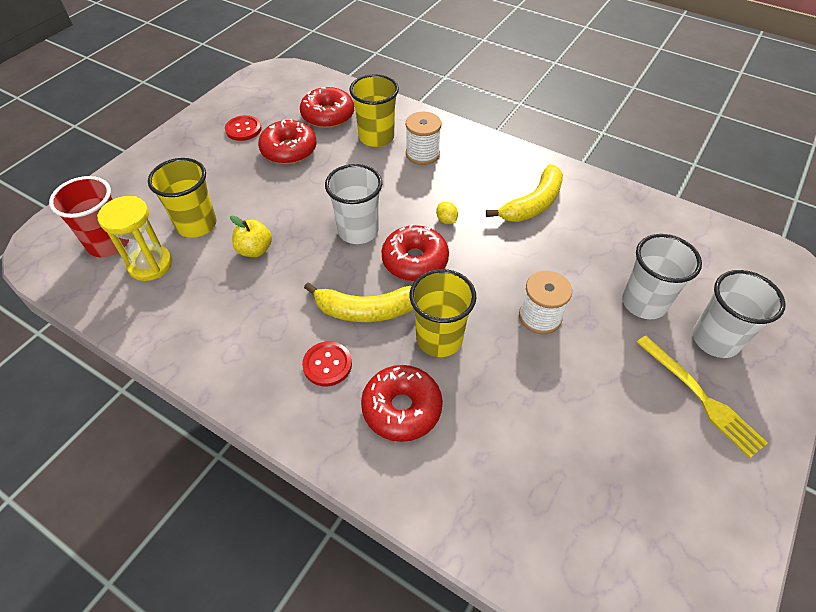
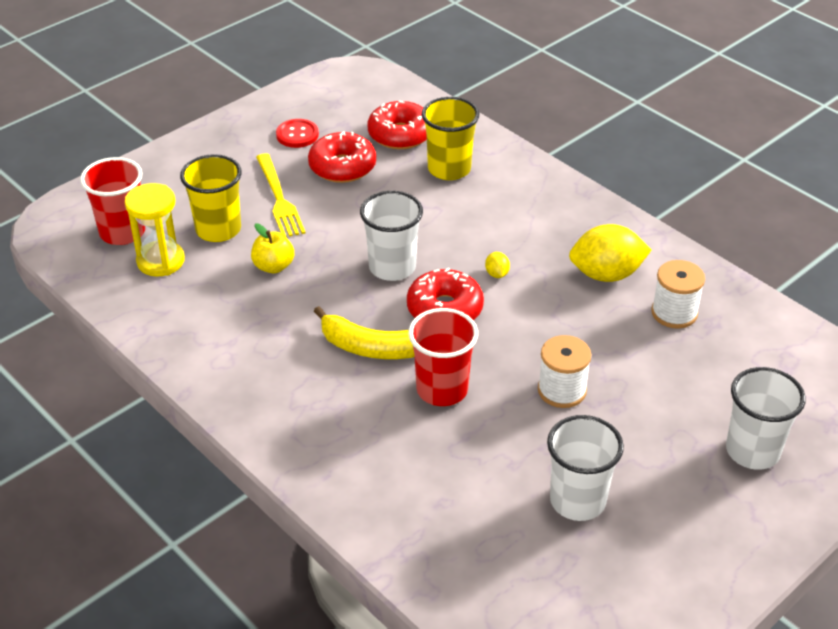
camera: 15 degrees right, 10 degrees down
red button [302,341,352,386] -> none
red donut [361,365,443,442] -> none
white spool [406,112,442,165] -> white spool moved to [651,260,705,329]
yellow cup [410,269,476,357] -> red cup [408,308,478,406]
yellow banana [486,164,563,222] -> yellow lemon [569,224,651,282]
white cup [622,234,702,319] -> white cup moved to [547,415,624,521]
yellow fork [636,336,768,458] -> yellow fork moved to [256,154,305,237]

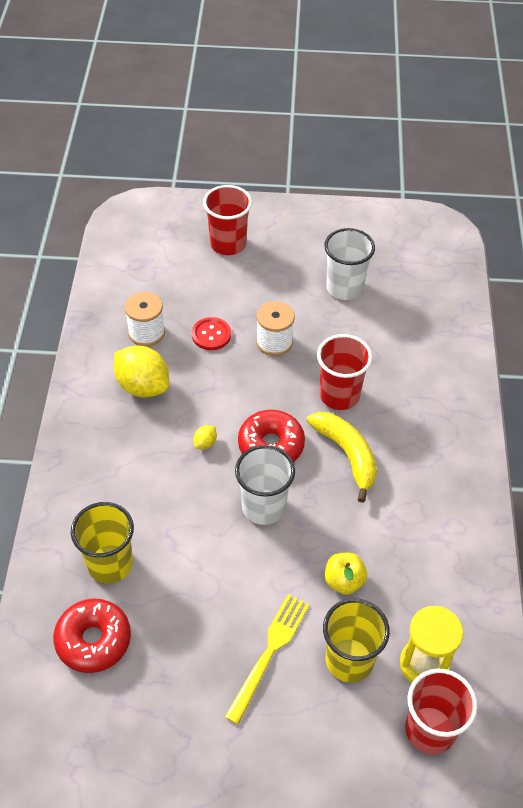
camera: 135 degrees left, 10 degrees up
red button [276,119,319,148] -> red button moved to [192,317,231,350]
red donut [308,131,376,183] -> none
white cup [726,367,806,470] -> red cup [203,185,252,255]

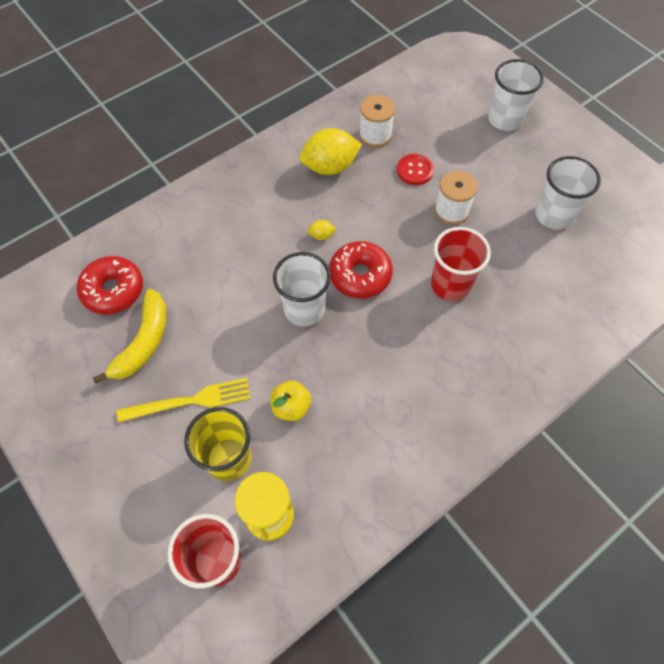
camera: 50 degrees right, 10 degrees up
yellow cup [71,502,134,584] -> none
yellow lemon [114,345,169,398] -> yellow lemon turned 75 degrees clockwise [300,128,362,175]
red cup [203,185,252,255] -> white cup [488,59,544,131]
yellow banana [307,412,377,503] -> yellow banana moved to [93,289,167,384]

